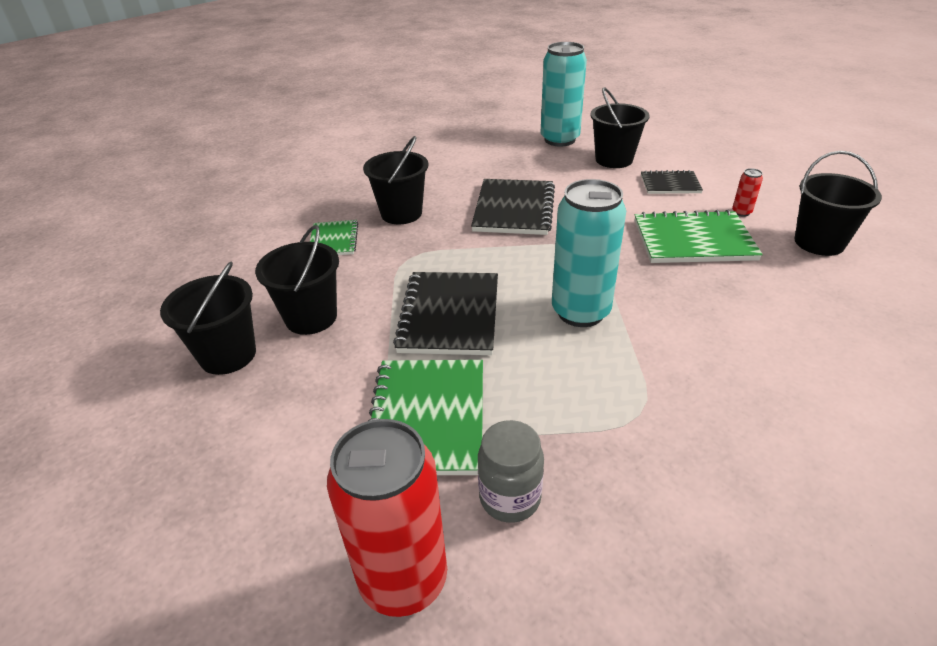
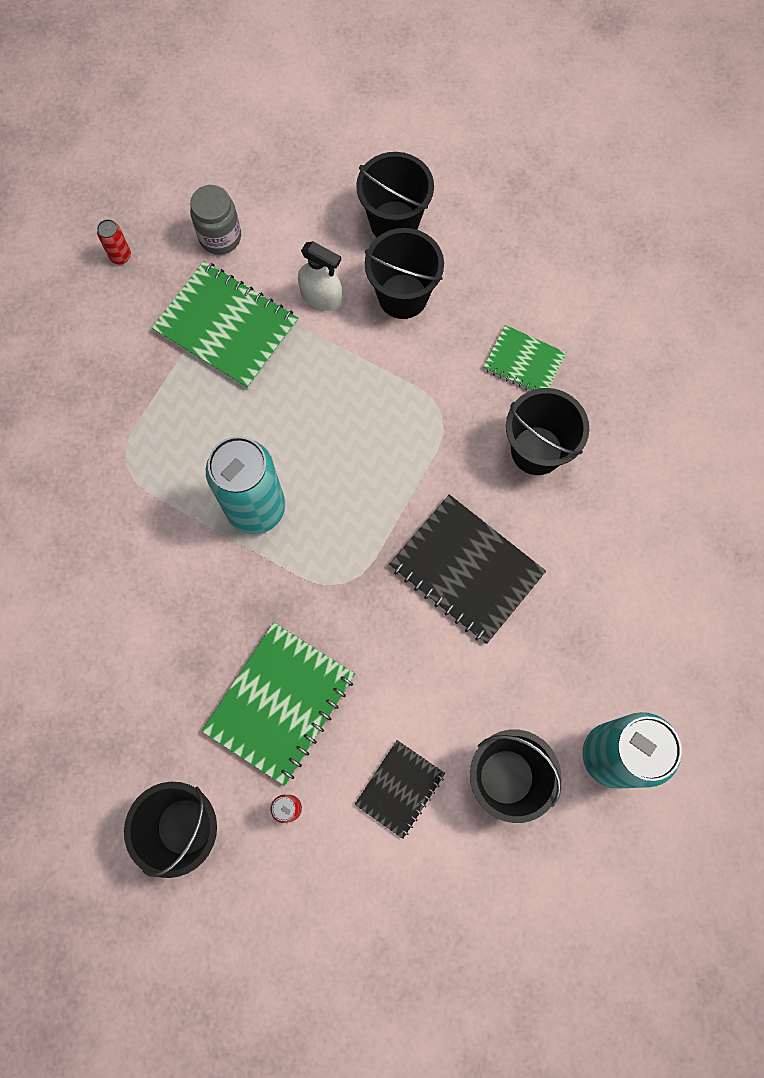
camera: 120 degrees right, 35 degrees up
red can [327,419,447,617] -> red can [97,219,131,264], size x0.40
black notebook [393,272,498,355] -> none
grey jar [478,420,544,523] -> grey jar moved to [190,185,241,255]
none -> white spray bottle [298,241,342,311]

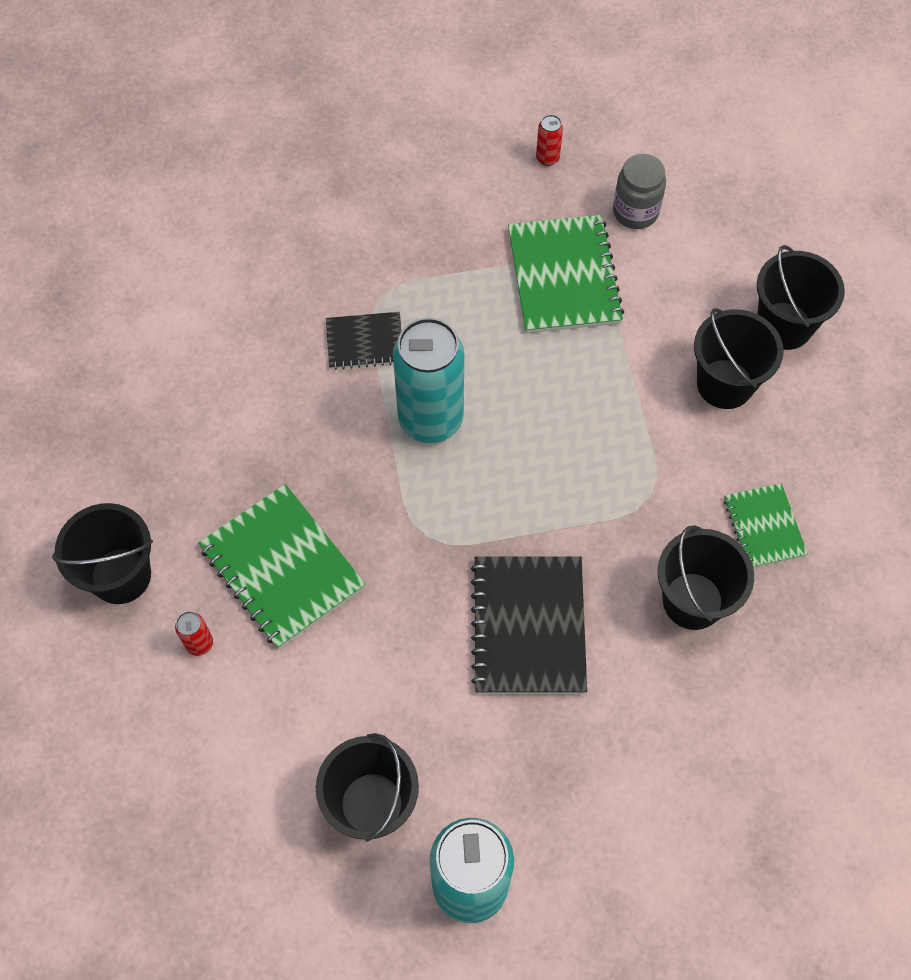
camera: 50 degrees right, 10 degrees down
green notebook [202,622,355,786] -> green notebook turned 60 degrees clockwise [198,484,366,649]
white spray bottle [298,241,342,311] -> none
black notebook [354,740,445,839] -> black notebook moved to [326,312,402,370]

